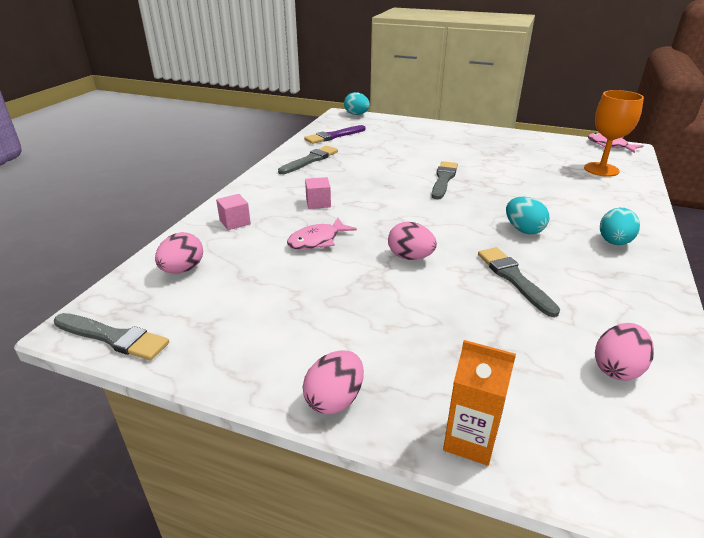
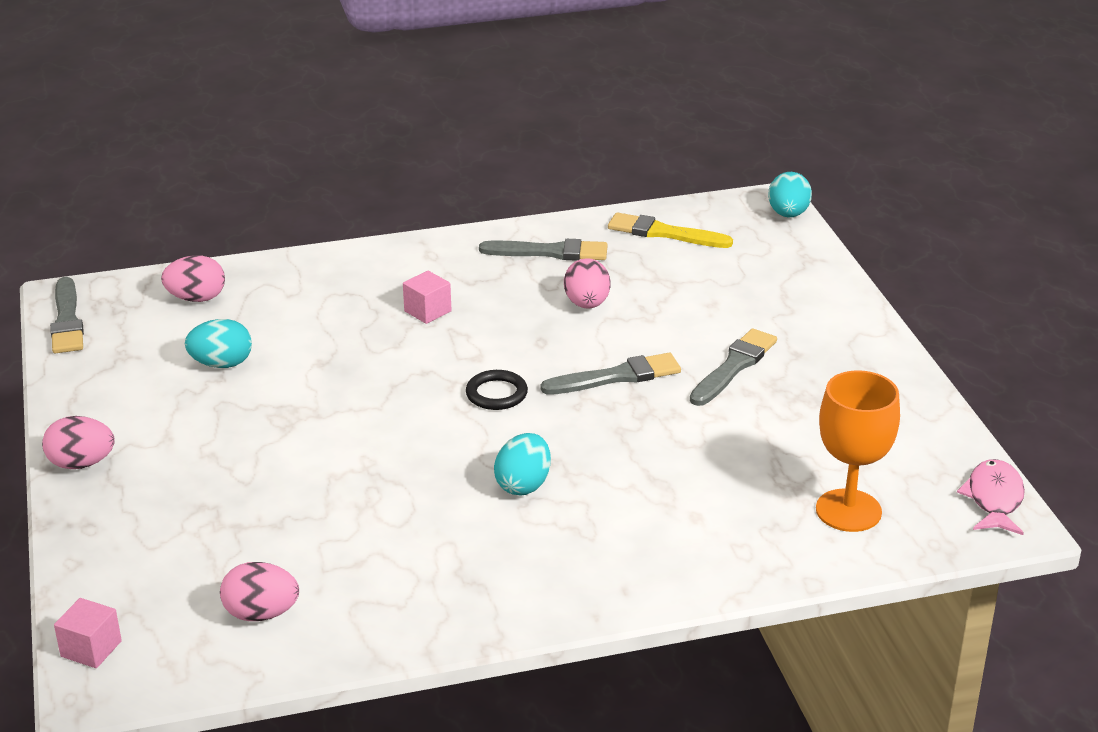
camera: 55 degrees right, 0 degrees up
pink cube [216,194,251,230] -> pink cube moved to [54,598,122,668]
pink fish [287,218,357,250] -> none
purple brush [304,125,365,144] -> yellow brush [608,212,733,248]
pink egg [388,222,437,260] -> pink egg moved to [564,258,611,309]
orange carton [443,340,516,466] -> none
grey brush [478,247,560,317] -> grey brush moved to [690,328,777,406]
turquoise egg [600,208,640,245] -> turquoise egg moved to [185,319,252,368]
none -> black ring [466,370,528,410]

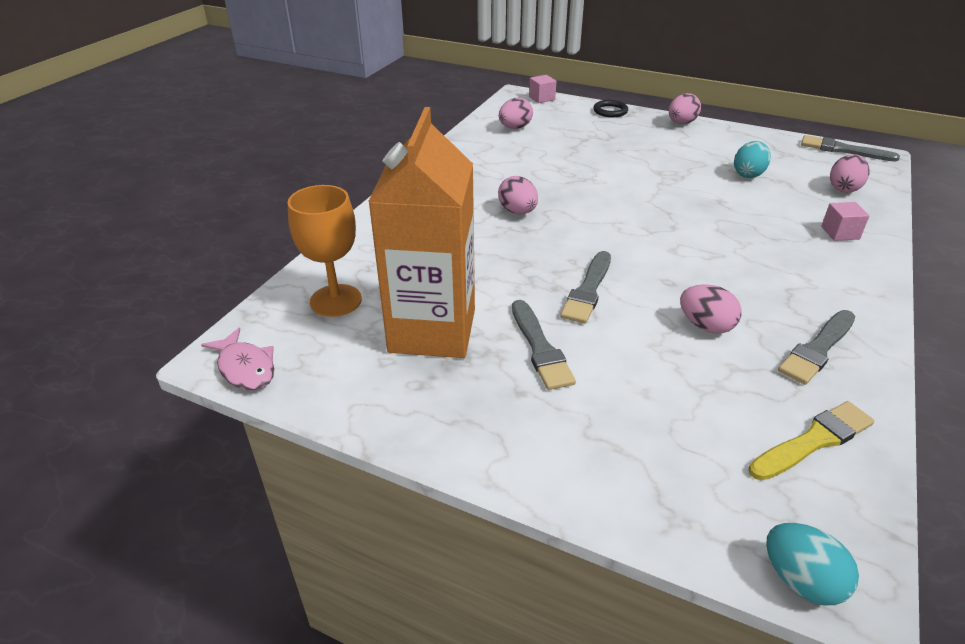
camera: 130 degrees right, 5 degrees up
pink cube [403,271,452,324] -> pink cube moved to [821,202,869,241]
black ring [466,370,528,410] -> black ring moved to [593,100,628,117]
turquoise egg [494,433,551,495] -> pink egg [498,176,538,214]
none -> orange carton [368,107,475,358]

